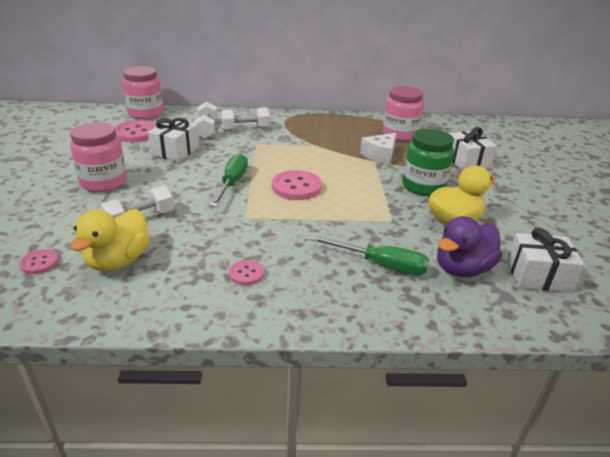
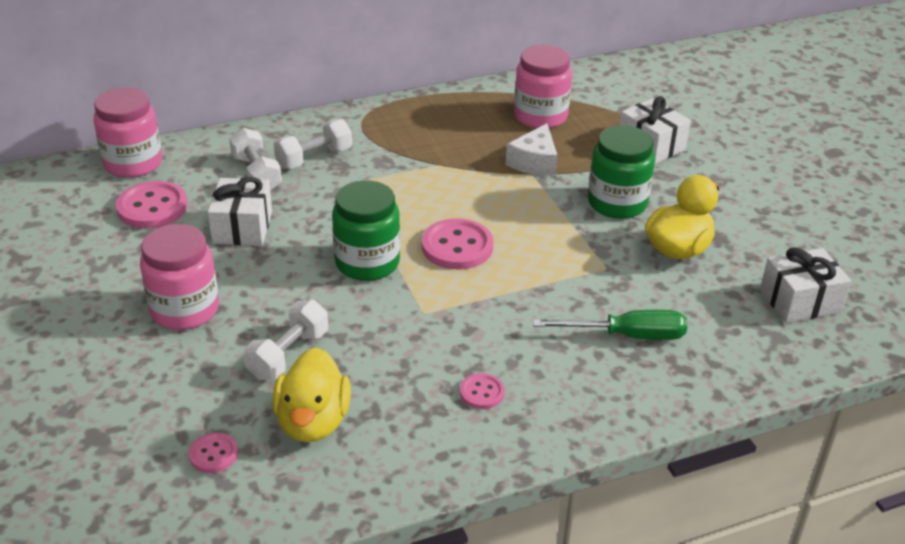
camera: 20 degrees left, 5 degrees up
green screwdriver [211,153,248,207] -> green jar [332,181,400,281]
purple duck [437,216,502,277] -> none

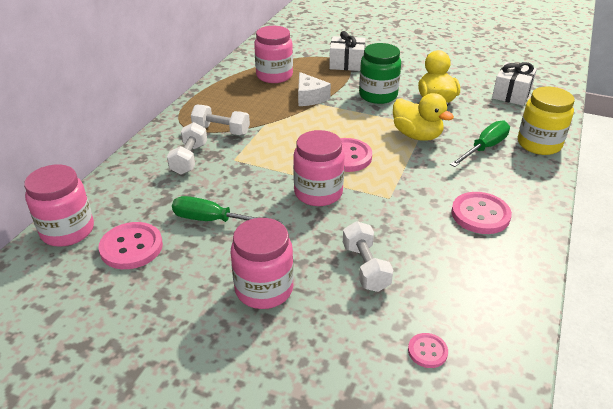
camera: 45 degrees left, 0 degrees up
white gift [208,177,272,246] -> green screwdriver [172,196,282,223]
white dumbbell [229,128,282,190] -> white dumbbell moved to [191,105,250,135]
yellow duck [272,347,351,442] -> yellow duck moved to [393,93,454,141]
green jar [332,181,400,281] -> pink jar [293,130,345,206]
pink button [460,373,505,409] -> pink button [451,192,512,234], size x1.86
none -> yellow jar [518,86,575,155]

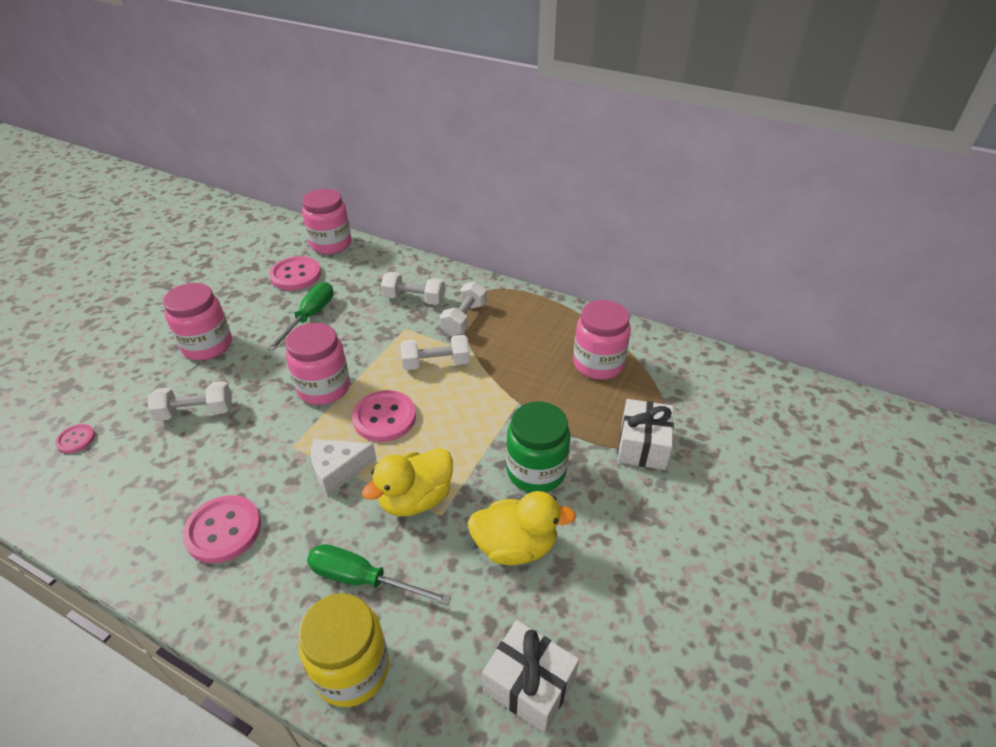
camera: 95 degrees right, 5 degrees up
white cheese [298,72,331,106] -> white cheese moved to [311,439,377,496]
green screwdriver [450,120,510,167] -> green screwdriver turned 150 degrees clockwise [307,544,451,606]
none -> white dumbbell [401,335,470,370]

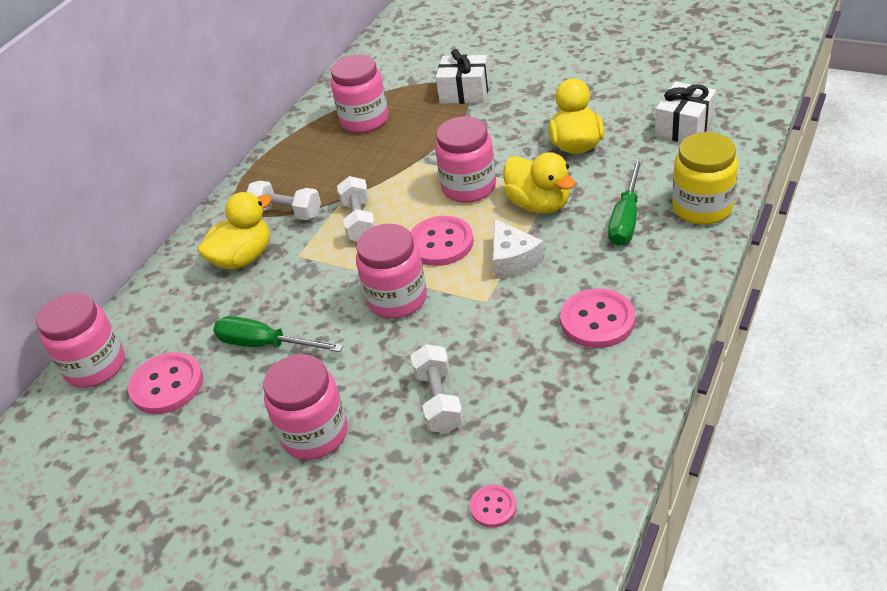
camera: 85 degrees left, 0 degrees up
white dumbbell [381,272,445,305] -> yellow duck [197,192,271,269]
green jar [506,401,571,493] -> none
none -> pink jar [435,116,496,203]

